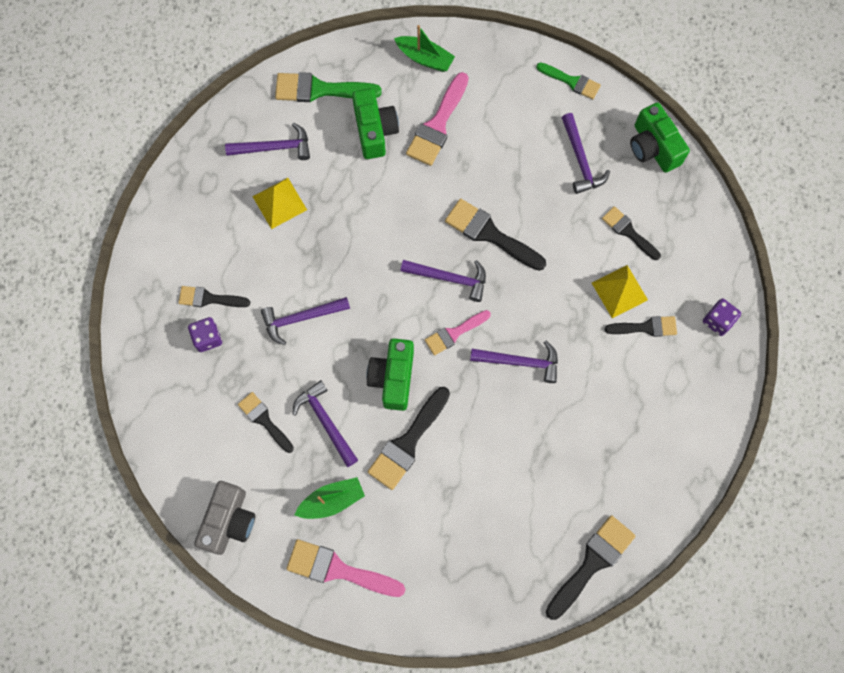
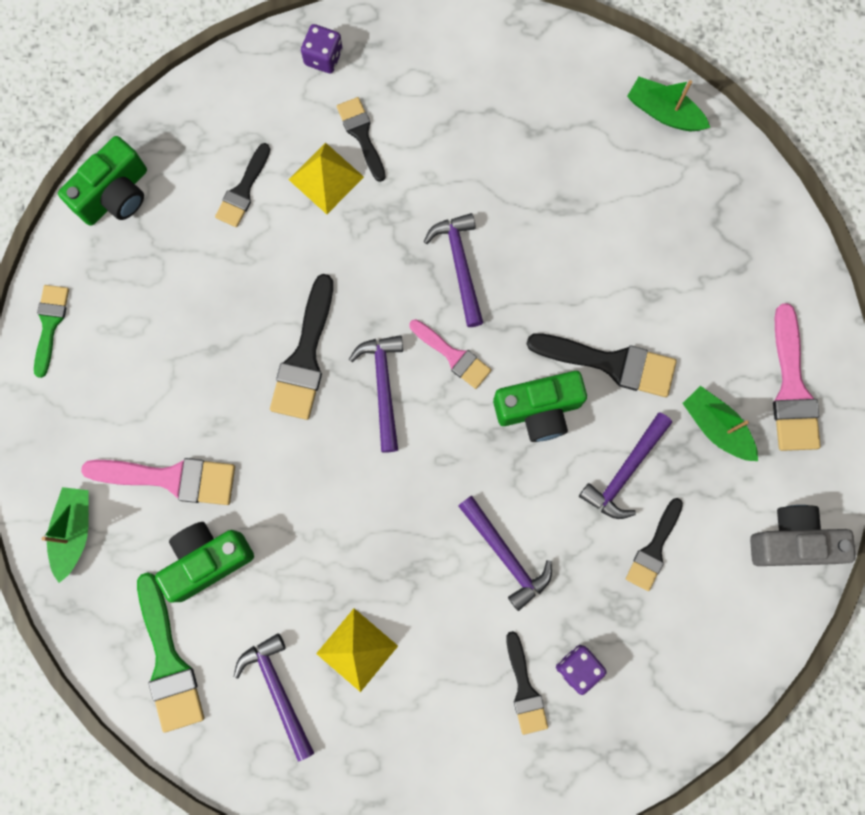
camera: 110 degrees left, 5 degrees up
black brush [546,515,636,620] -> green boat [627,77,710,131]
purple hammer [561,113,610,194] -> none

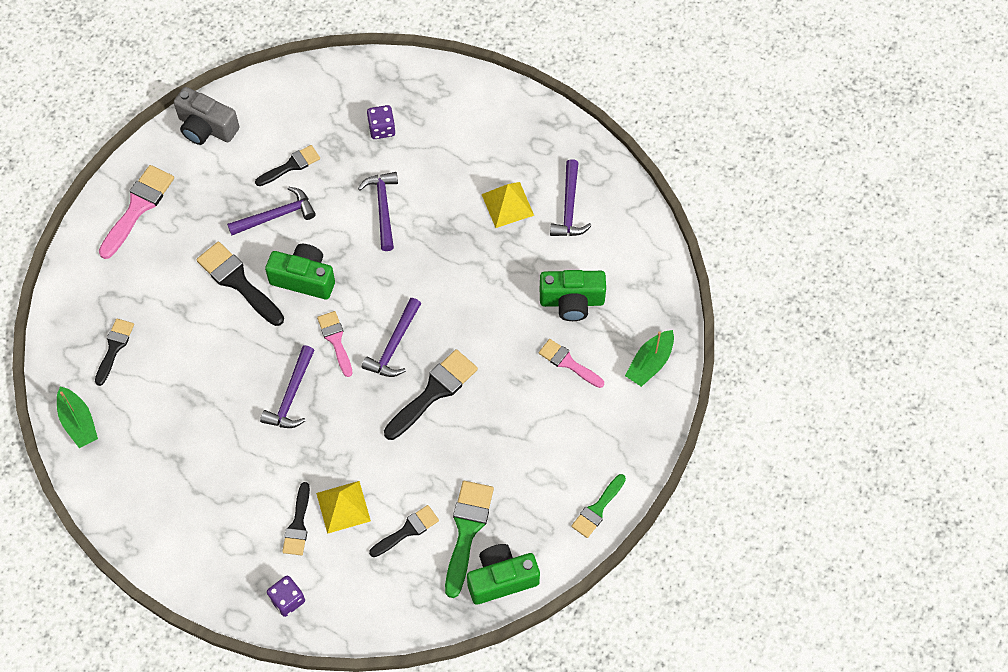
camera: 150 degrees left, 15 degrees down
pink brush [81,458,235,505] -> pink brush [539,339,604,388], size x0.63
green brush [137,573,204,733] -> green brush moved to [445,481,494,598]
black brush [506,631,548,735] -> black brush moved to [95,319,134,386]
green boat [682,386,758,461] -> none

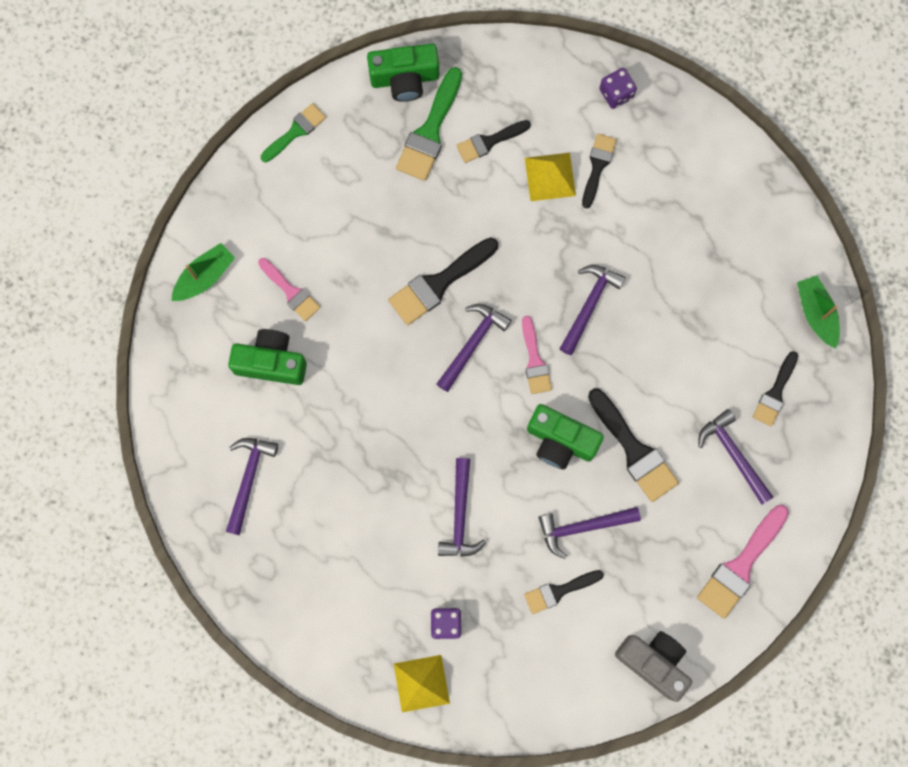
camera: 170 degrees left, 15 degrees up
yellow pyramid [482,182,534,228] -> yellow pyramid moved to [394,655,450,712]
none -> purple hammer [698,409,773,505]

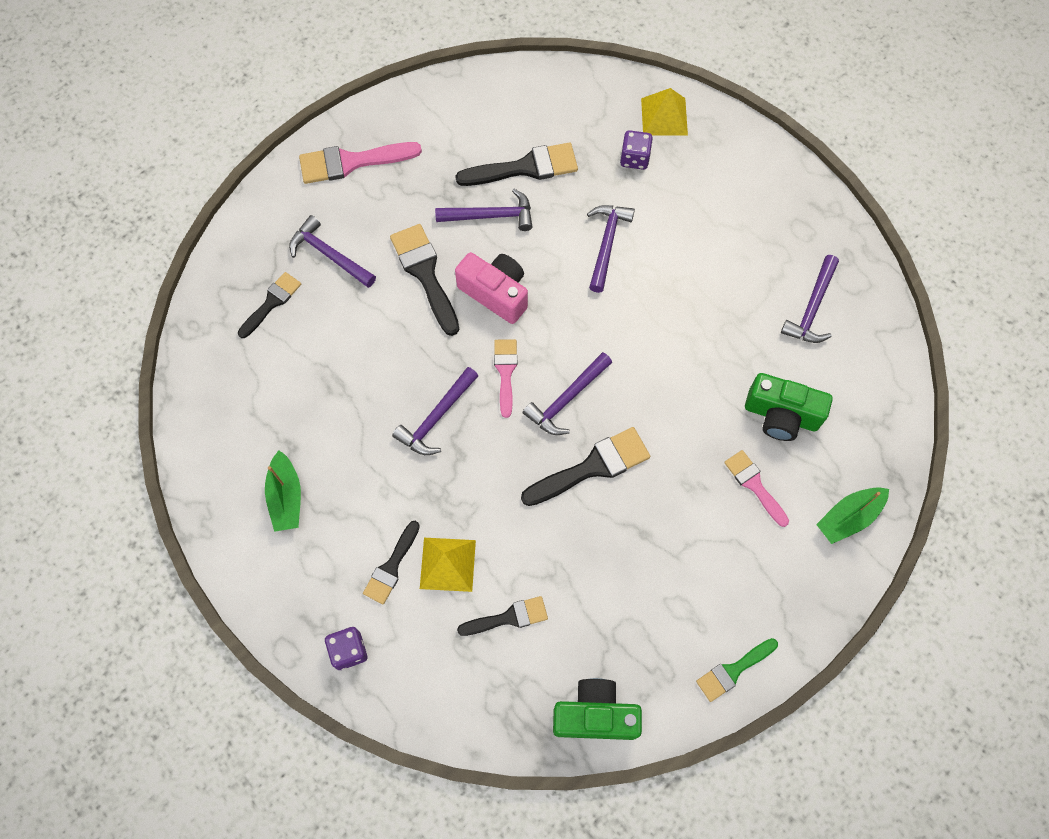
camera: 170 degrees left, 10 degrees down
green brush [396,67,462,181] -> none
black brush [524,570,604,614] -> black brush [455,143,578,186], size x1.58
green camera [527,404,604,469] -> pink camera [455,252,528,324]
grey camera [615,631,692,702] -> none
pink brush [697,505,789,619] -> pink brush turned 150 degrees counterclockwise [299,142,422,184]
purple hammer [698,409,773,505] -> purple hammer turned 150 degrees clockwise [289,215,376,288]
green boat [797,275,840,349] -> green boat moved to [265,450,301,532]

